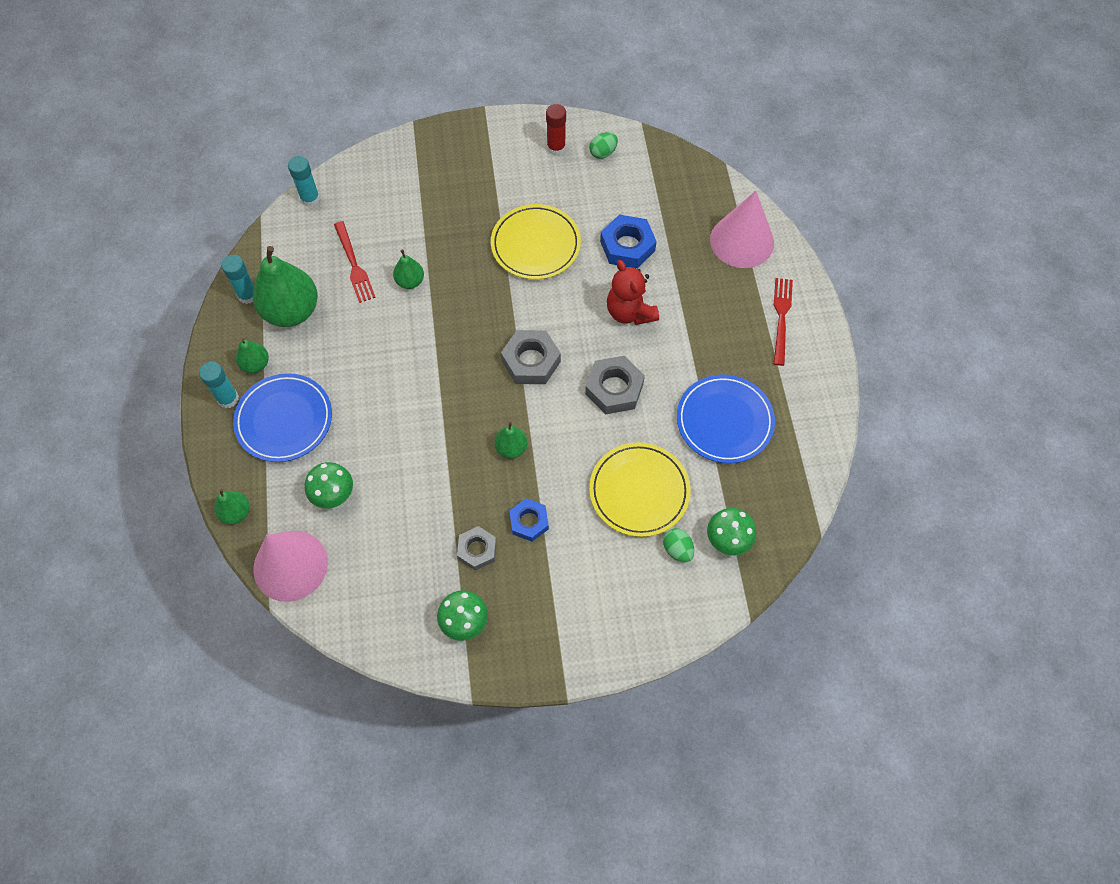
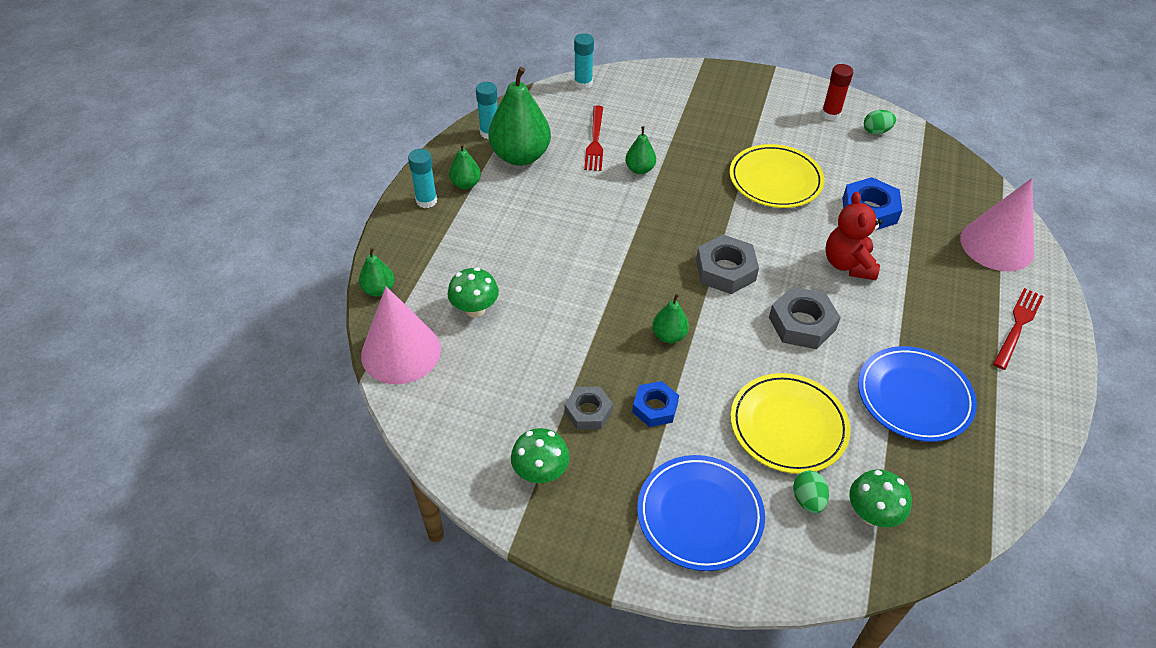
camera: 25 degrees right, 15 degrees down
blue plate [233,373,332,462] -> blue plate moved to [637,455,765,571]

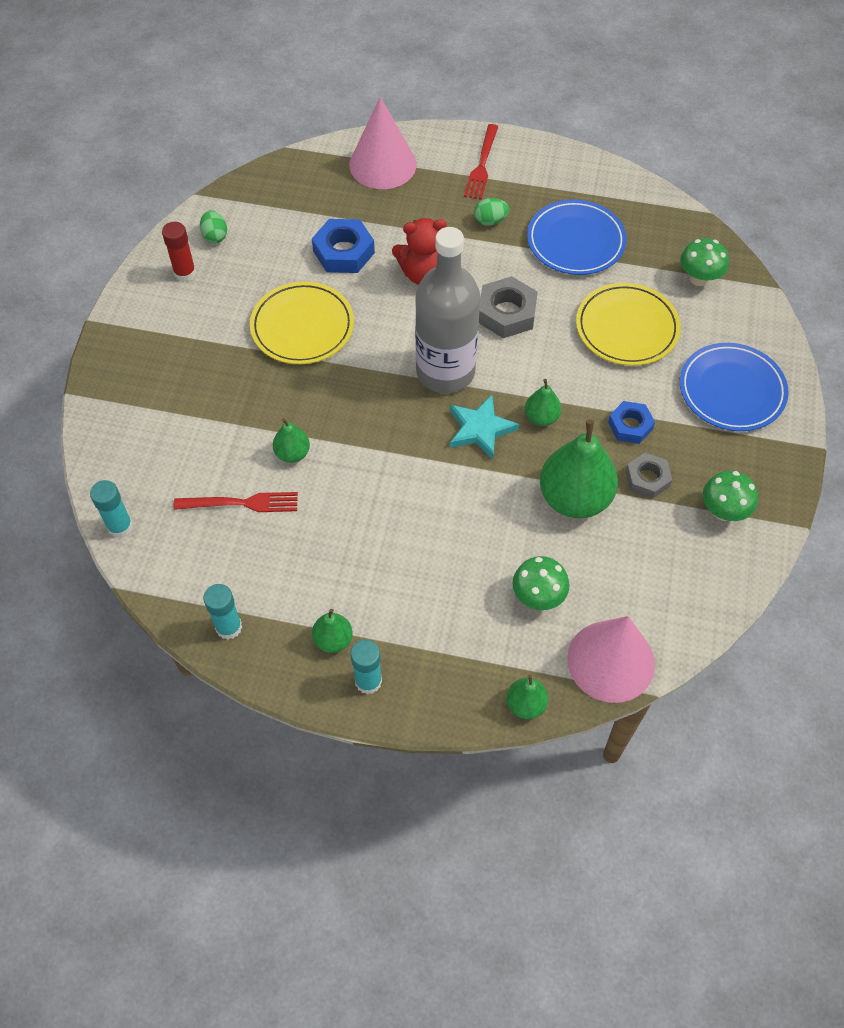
camera: 95 degrees left, 10 degrees up
green pear [488,67,551,166] -> green pear moved to [540,419,618,518]
grey nut [696,235,759,294] -> grey bottle [415,227,480,393]
green egg [793,471,829,513] -> green egg moved to [474,198,509,226]
red fork [993,288,1044,370] -> red fork turned 105 degrees counterclockwise [464,124,498,200]
none -> turquoise star [450,395,519,460]

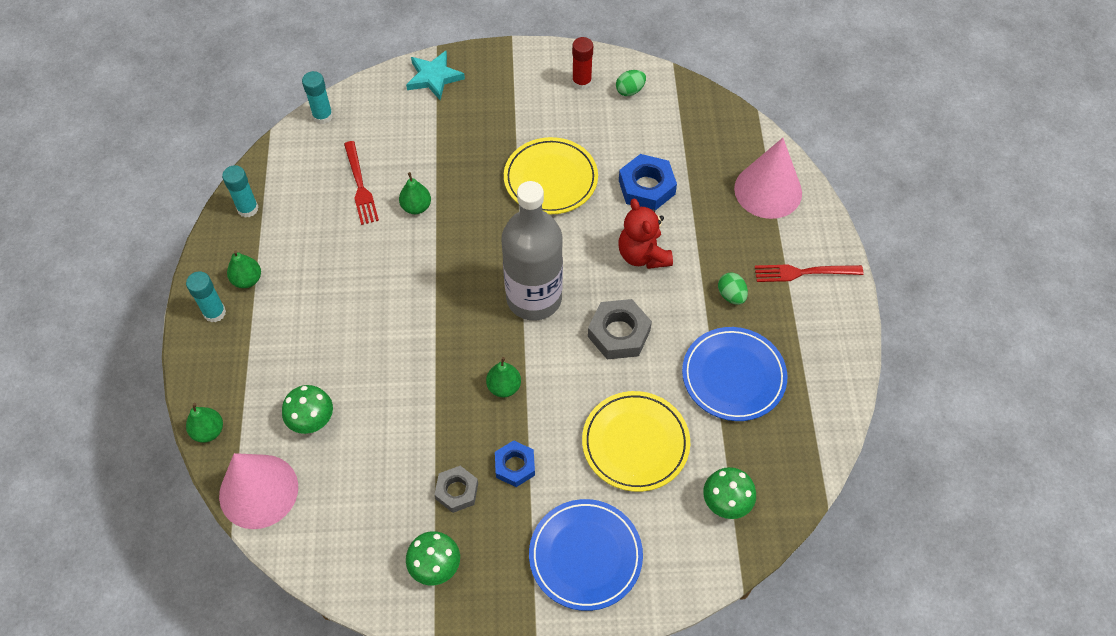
camera: 75 degrees right, 0 degrees up
turquoise star [450,395,519,460] -> turquoise star moved to [406,51,465,100]
green pear [540,419,618,518] -> none

